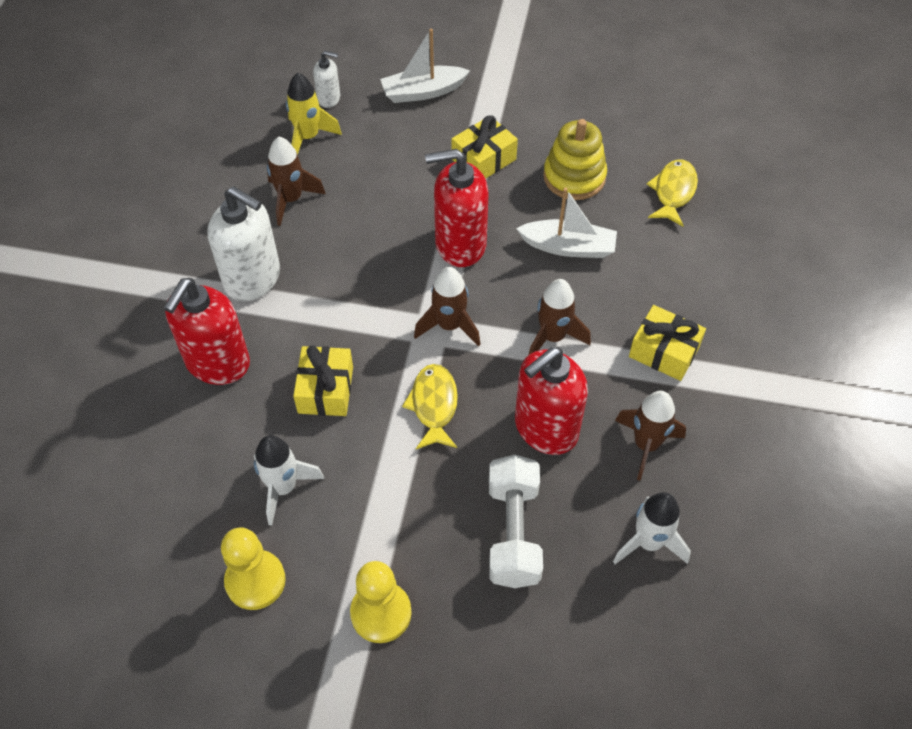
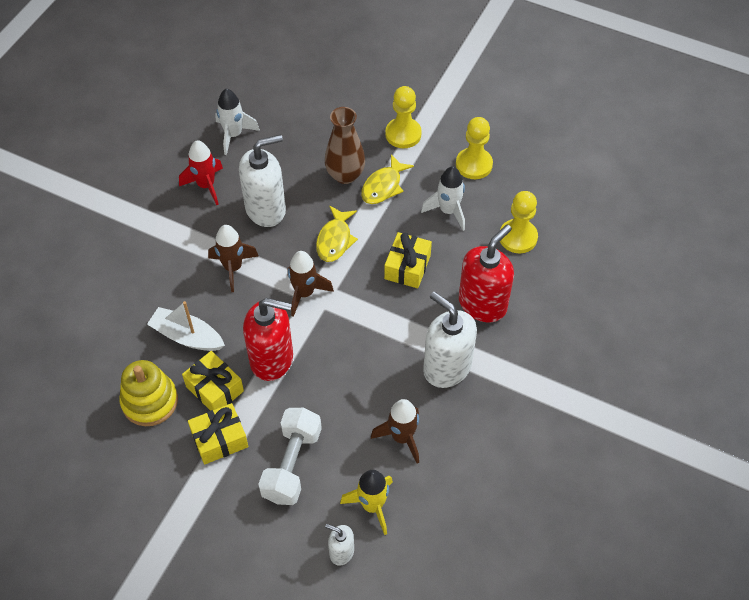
camera: 165 degrees left, 0 degrees up
white boat [380,28,470,103] -> none
white dumbbell [489,455,543,588] -> white dumbbell moved to [258,408,322,505]
red soap dispenser [515,347,588,455] -> white soap dispenser [239,135,286,227]
brown rocket [615,391,686,481] -> red rocket [179,140,223,205]
yellow gift [629,305,706,381] -> yellow gift moved to [182,351,244,411]
yellow fish [647,159,698,227] -> yellow fish moved to [361,154,414,204]
none -> brown vase [325,107,365,184]
none -> yellow pawn [500,191,538,253]

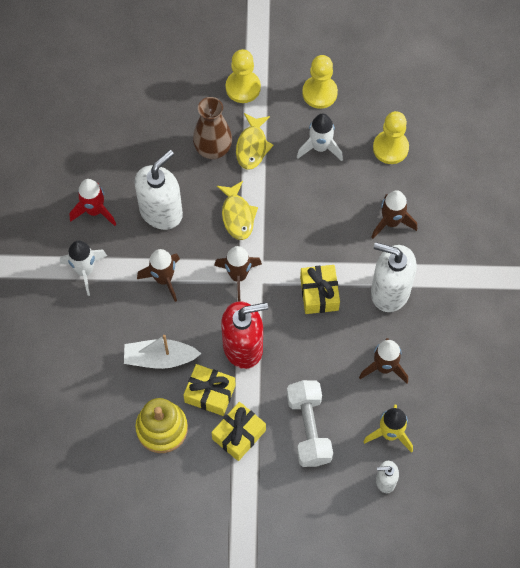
camera: 25 degrees left, 10 degrees up
white rocket [215,89,260,155] -> white rocket moved to [60,241,107,296]
yellow gift [384,232,432,288] -> yellow gift moved to [300,265,340,314]
red soap dispenser [459,225,514,322] -> brown rocket [371,190,417,239]

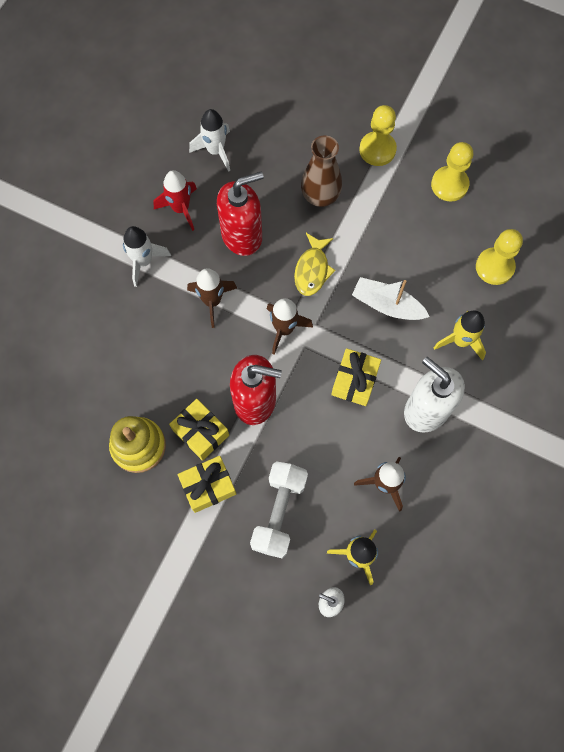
camera: 25 degrees right, 5 degrees up
white boat [124,335,201,369] -> white boat moved to [352,277,430,320]
white soap dispenser [135,150,183,230] -> red soap dispenser [217,172,264,256]
yellow fish [236,113,274,170] -> none
white rocket [297,114,343,161] -> white rocket moved to [189,109,230,172]
brown rocket [371,190,417,239] -> yellow rocket [433,311,486,361]

